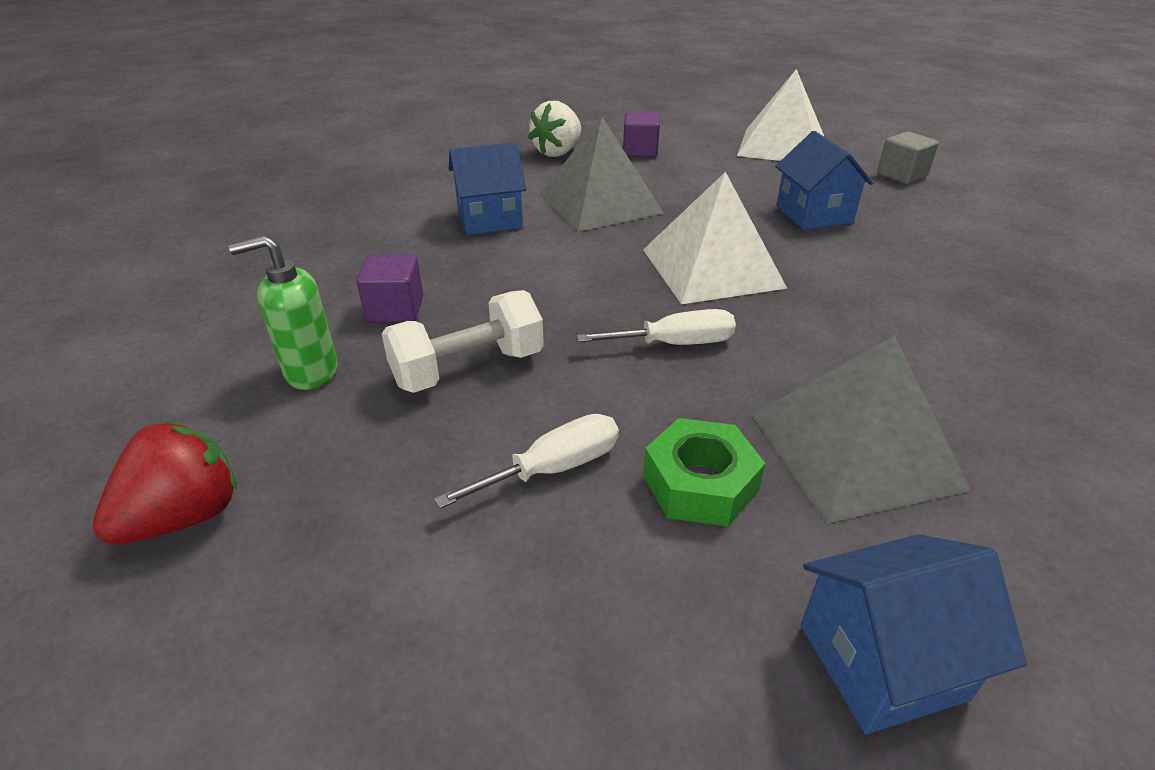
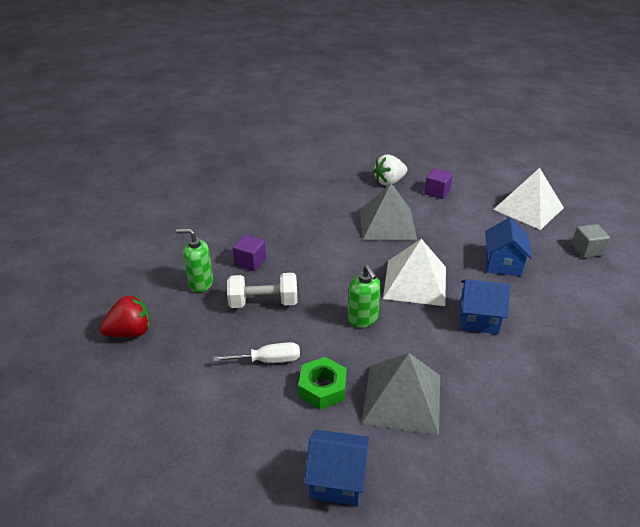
camera: 25 degrees right, 0 degrees up
blue house [449,142,527,235] -> blue house moved to [460,279,510,334]
white screwdriver [577,309,736,345] -> green soap dispenser [348,265,381,328]

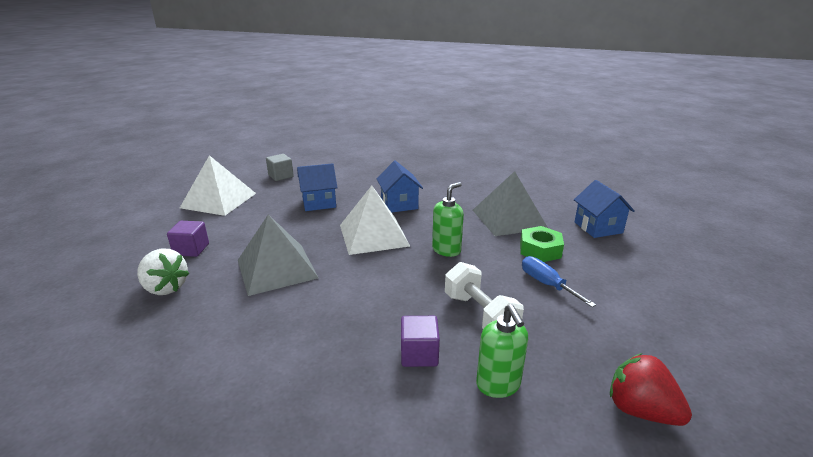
camera: 115 degrees left, 10 degrees down
white screwdriver [213,342,300,363] -> blue screwdriver [522,256,596,307]

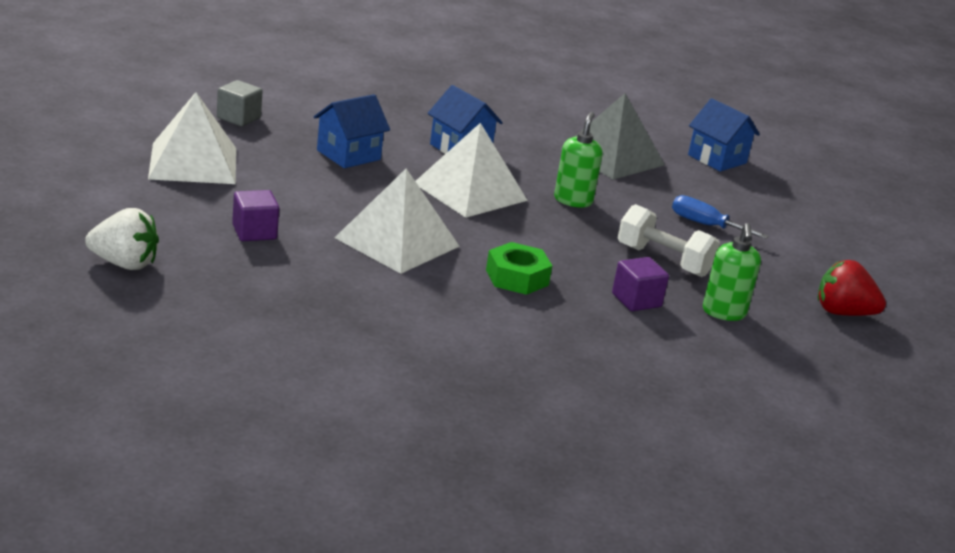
camera: 30 degrees left, 0 degrees up
white strawberry [137,249,189,295] -> white strawberry moved to [85,208,159,270]
grey pyramid [238,215,318,296] -> white pyramid [335,168,460,274]
green soap dispenser [476,304,528,398] -> green soap dispenser turned 45 degrees clockwise [703,223,761,321]
green nut [520,226,564,262] -> green nut moved to [486,242,552,295]

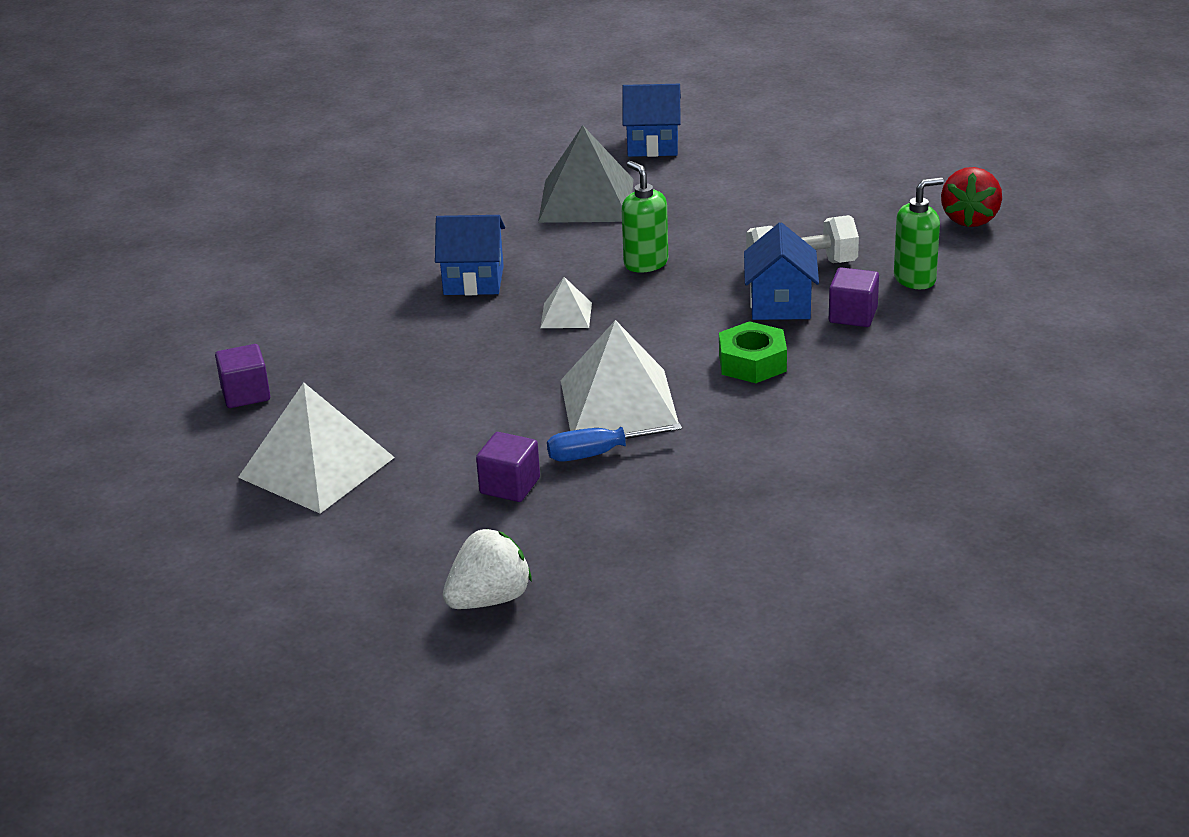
camera: 40 degrees left, 5 degrees up
grey cube [217,80,263,126] -> purple cube [215,344,270,408]
blue house [313,94,390,168] -> blue house moved to [744,222,819,320]
white pyramid [415,123,528,218] -> white pyramid [540,277,592,328], size x0.49
blue screwdriver [672,195,769,239] -> blue screwdriver moved to [547,423,682,461]
green soap dispenser [703,223,761,321] -> green soap dispenser turned 75 degrees counterclockwise [894,177,944,289]
red strawberry [818,260,886,316] -> red strawberry turned 45 degrees counterclockwise [941,167,1002,227]

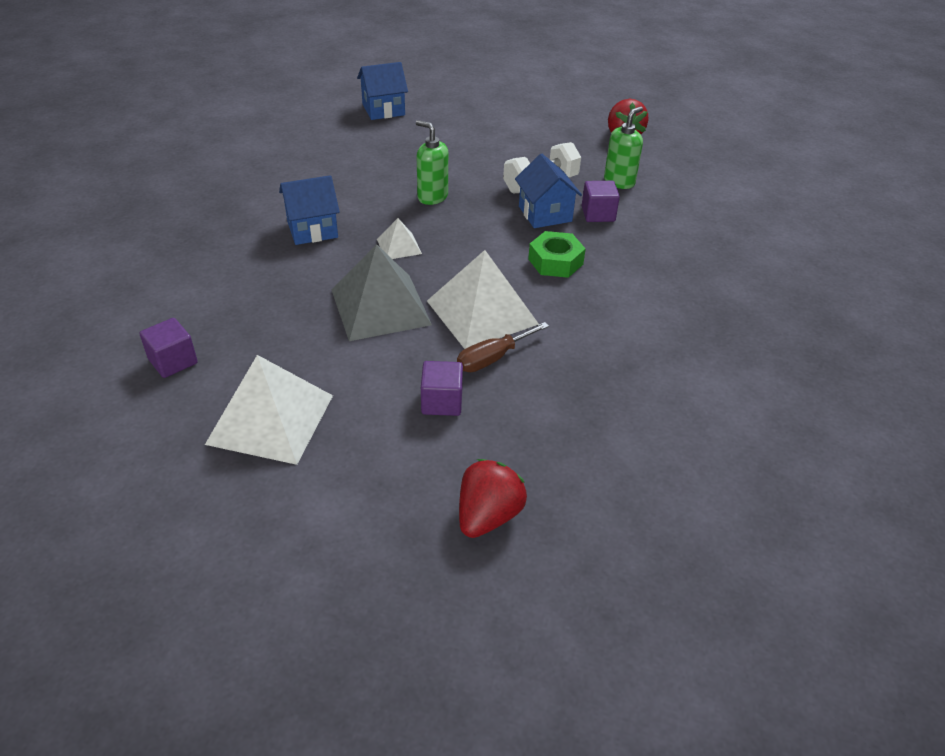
camera: 25 degrees left, 10 degrees up
white strawberry [443,529,532,609] -> red strawberry [459,459,527,538]
grey pyramid [538,125,634,223] -> grey pyramid moved to [332,244,432,341]
blue screwdriver [547,423,682,461] -> brown screwdriver [457,322,549,372]

